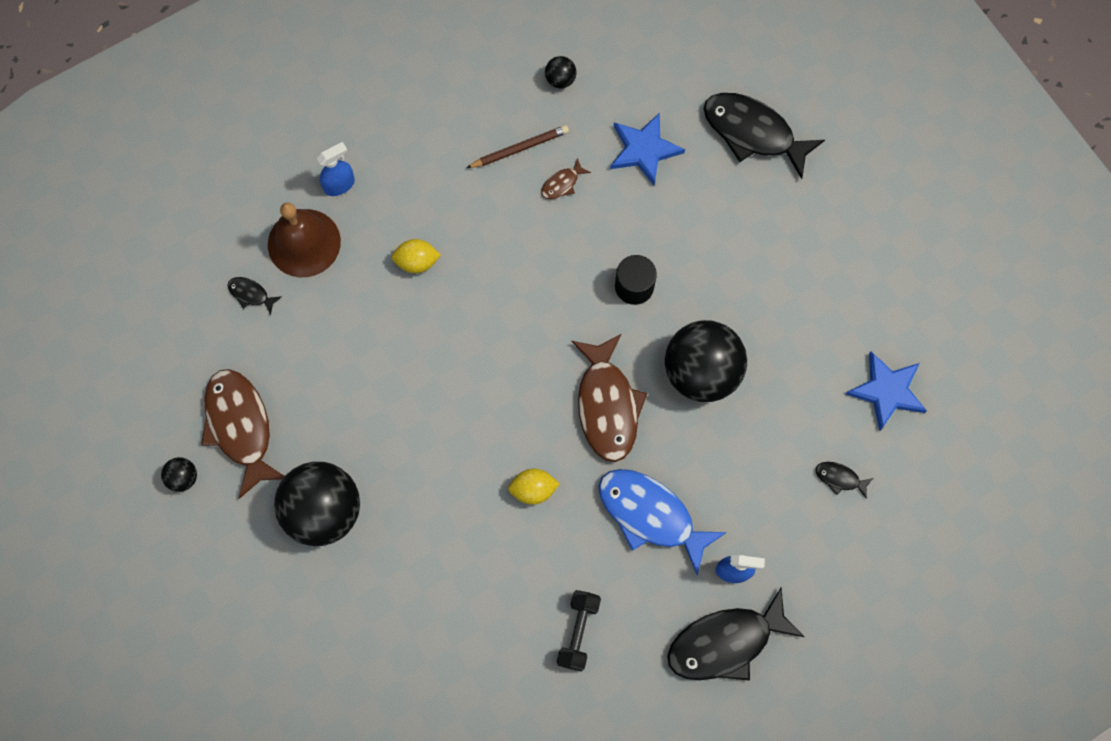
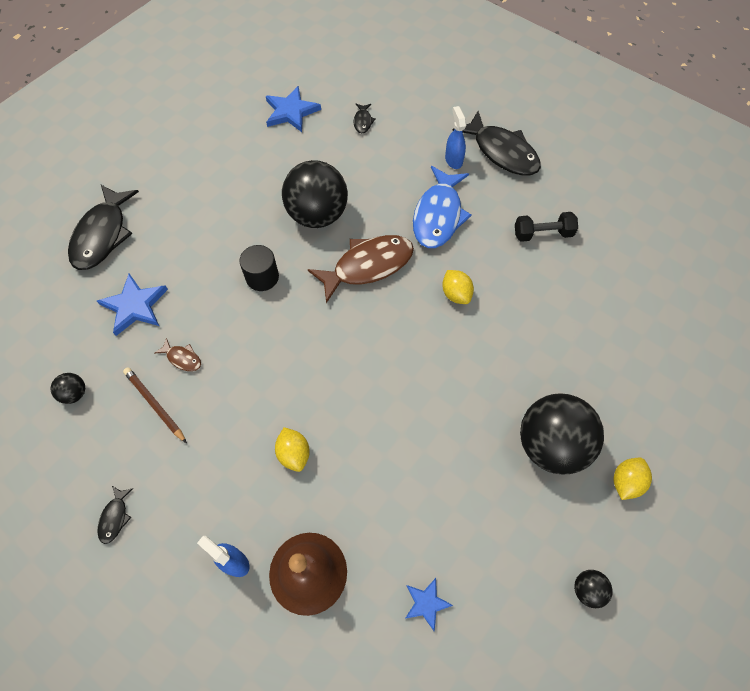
camera: 110 degrees left, 10 degrees down
brown fish [201,369,285,499] -> none
black fish [227,277,282,315] -> black fish moved to [97,486,133,544]
none -> blue star [405,578,453,632]
none -> yellow lemon [614,458,652,500]

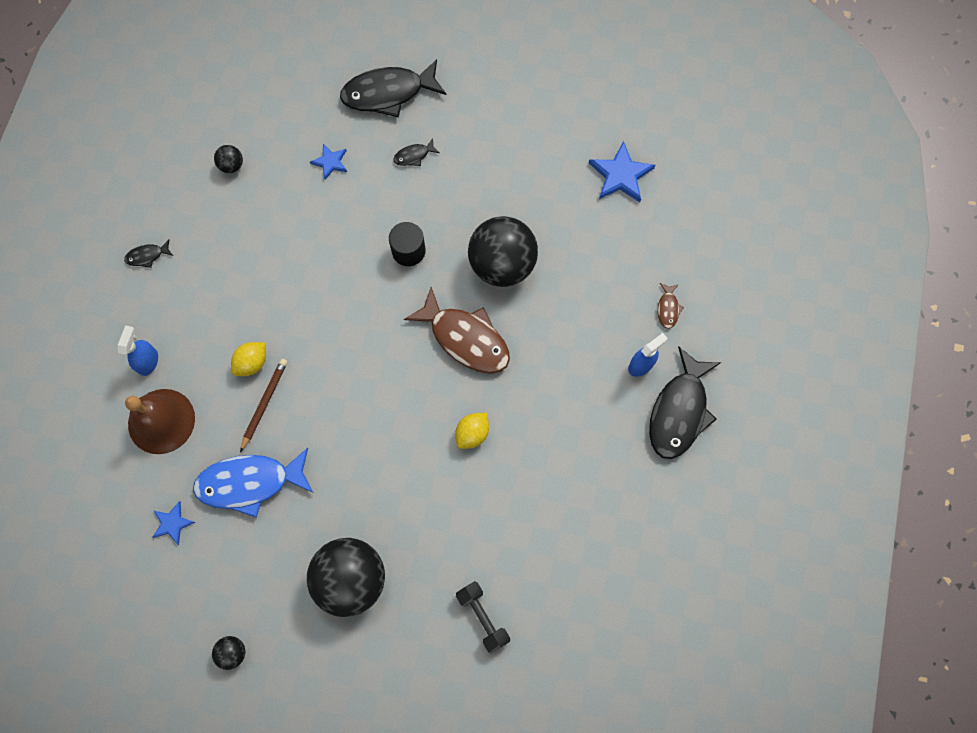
camera: 65 degrees right, 10 degrees up
blue star [97,274,168,336] -> blue star [310,144,347,180], size x0.58
brown pencil [123,367,187,443] -> brown pencil moved to [240,359,288,452]
brown fish [154,338,201,371] -> brown fish moved to [658,283,684,329]
black fish [353,104,376,133] -> black fish moved to [393,138,440,166]
blue fish [413,166,472,248] -> blue fish moved to [193,448,313,517]
black dumbbell [515,212,578,242] -> black dumbbell moved to [456,581,510,653]
yellow lemon [614,458,652,500] -> none

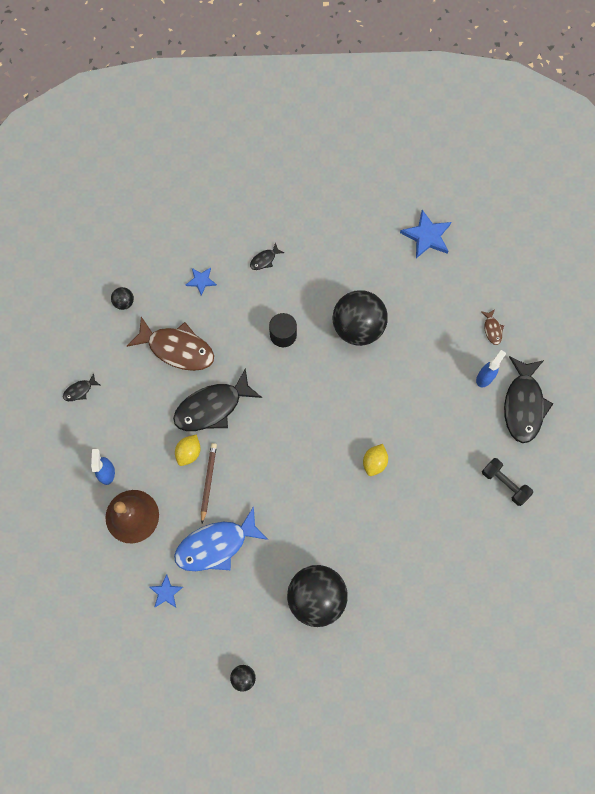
camera: 15 degrees left, 0 degrees up
black fish [340,59,447,117] -> black fish moved to [173,368,262,431]
brown fish [404,287,510,373] -> brown fish moved to [127,317,214,371]
black dumbbell [456,581,510,653] -> black dumbbell moved to [482,458,533,506]

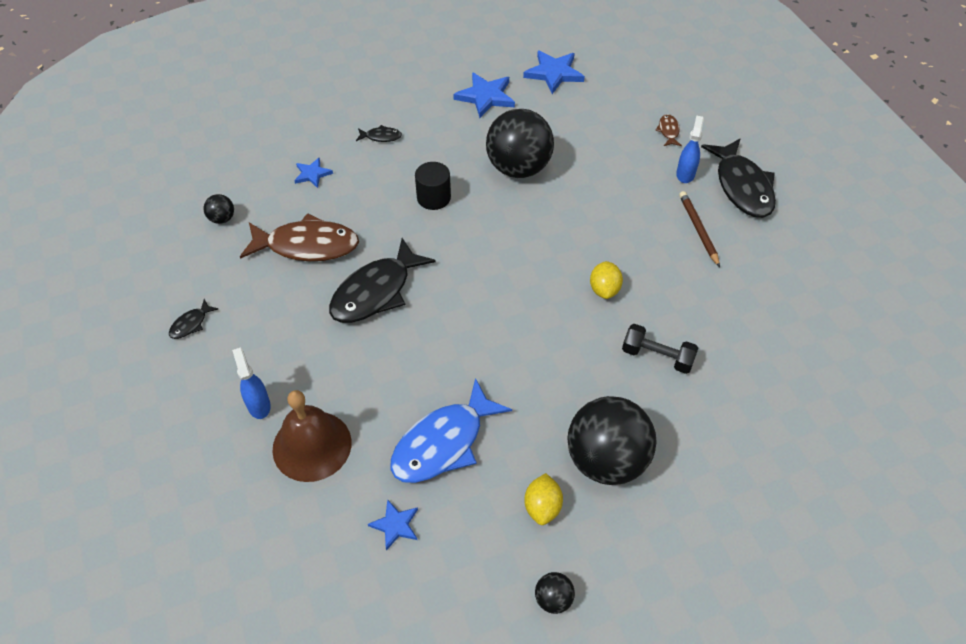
camera: 20 degrees left, 20 degrees down
yellow lemon [175,434,201,466] -> yellow lemon moved to [524,473,563,525]
brown pencil [201,443,217,523] -> brown pencil moved to [679,191,720,267]
black fish [250,242,284,270] -> black fish turned 120 degrees counterclockwise [356,125,402,142]
brown fish [481,309,504,345] -> brown fish turned 150 degrees counterclockwise [655,114,682,146]
black dumbbell [482,458,533,506] -> black dumbbell moved to [622,324,698,374]
none -> blue star [453,72,515,118]

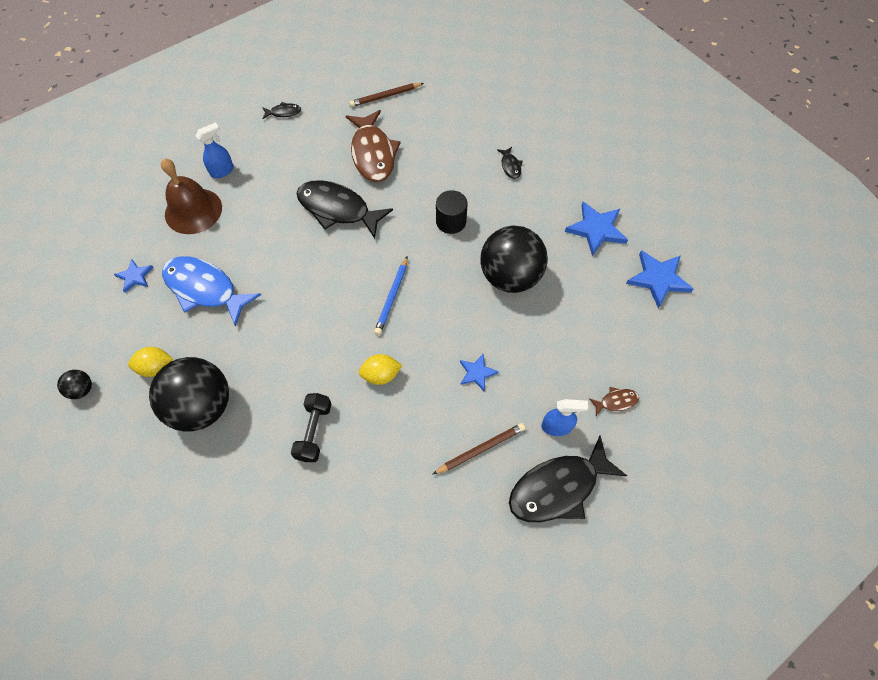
camera: 75 degrees right, 10 degrees up
black fish [169,299,218,339] -> black fish turned 150 degrees clockwise [262,102,301,119]
black ball [203,194,234,224] -> brown pencil [349,83,424,107]
blue star [294,158,333,188] -> blue star moved to [460,354,499,392]
none -> blue pencil [374,256,408,335]

